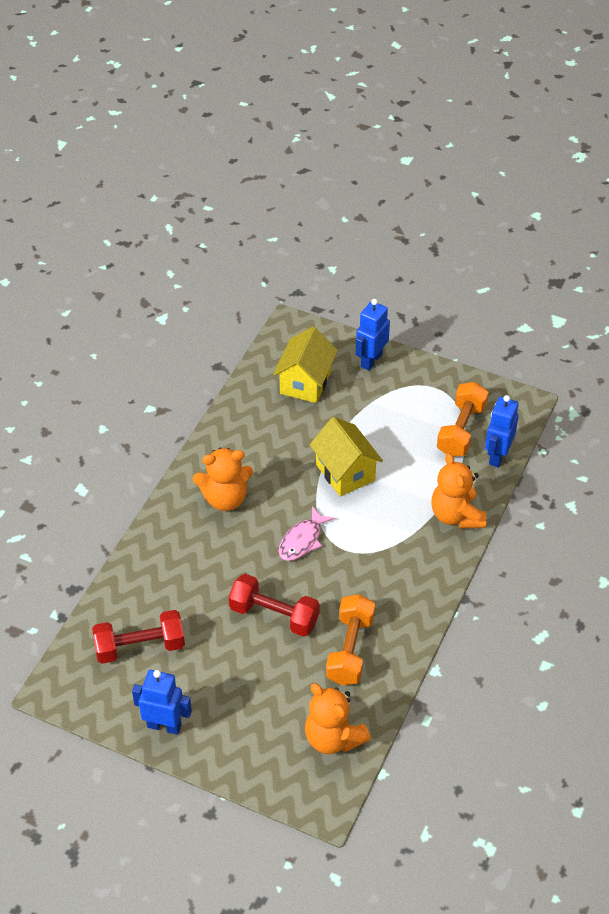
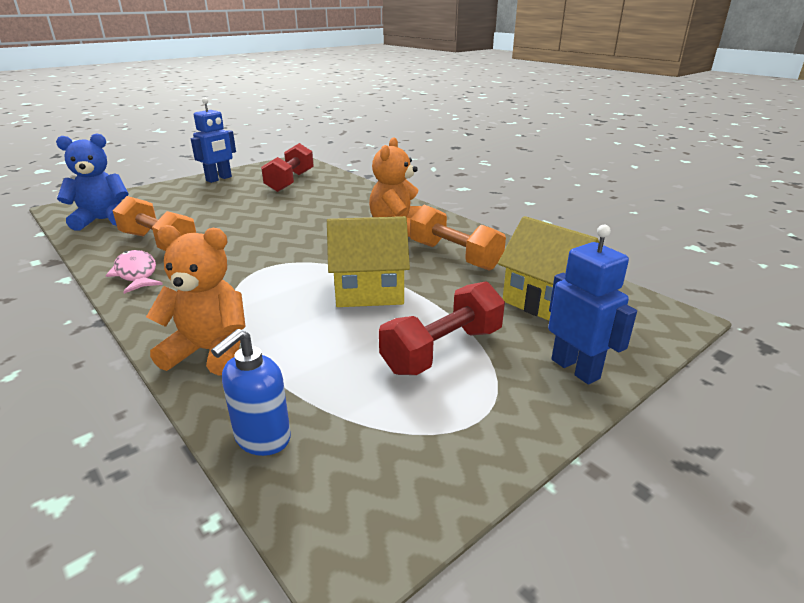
camera: 115 degrees right, 20 degrees down
red dumbbell [229,574,320,637] -> red dumbbell moved to [379,281,505,375]
pink fish [278,506,335,561] -> pink fish moved to [106,250,163,294]
orange teddy bear [305,683,371,754] -> blue teddy bear [56,133,129,231]
orange dumbbell [437,382,489,457] -> orange dumbbell moved to [410,205,506,271]
blue robot [485,395,519,467] -> blue soap dispenser [211,329,291,456]

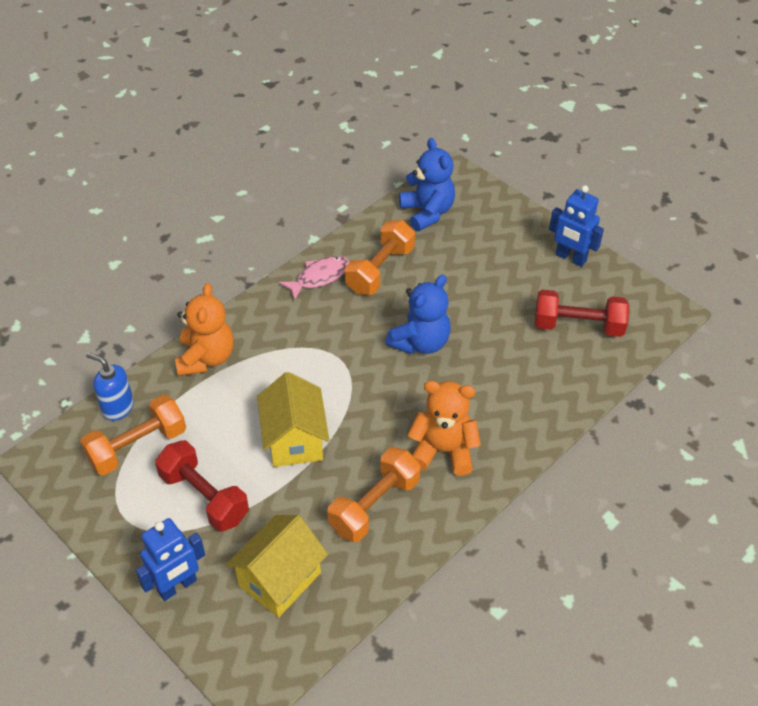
camera: 85 degrees right, 20 degrees up
none -> orange dumbbell [80,395,186,475]
none -> blue teddy bear [385,275,451,354]

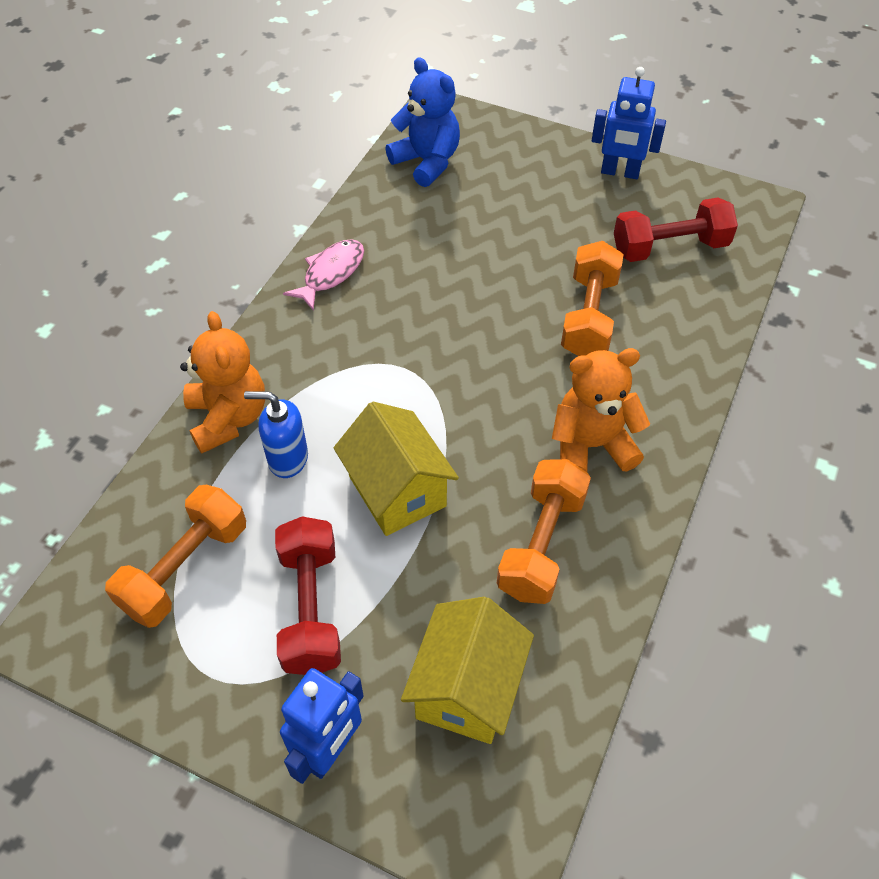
camera: 20 degrees left, 5 degrees up
blue soap dispenser [86,352,134,421] -> blue soap dispenser moved to [244,391,308,478]
red dumbbell [155,440,249,532] -> red dumbbell turned 60 degrees clockwise [275,516,341,675]
orange dumbbell [345,220,415,295] -> orange dumbbell moved to [561,241,624,356]
blue teddy bear [385,275,451,354] -> none

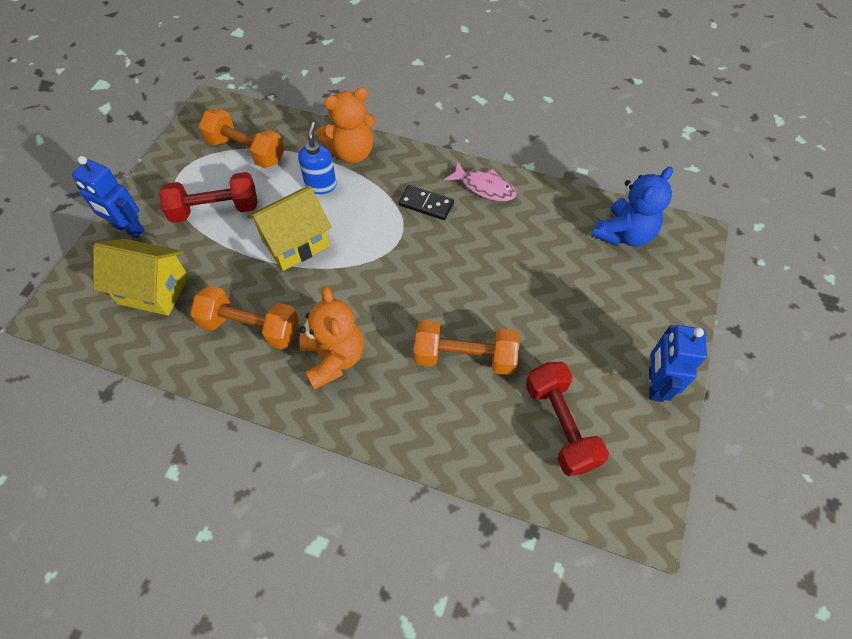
camera: 85 degrees right, 5 degrees up
none -> black domino [399,185,454,220]

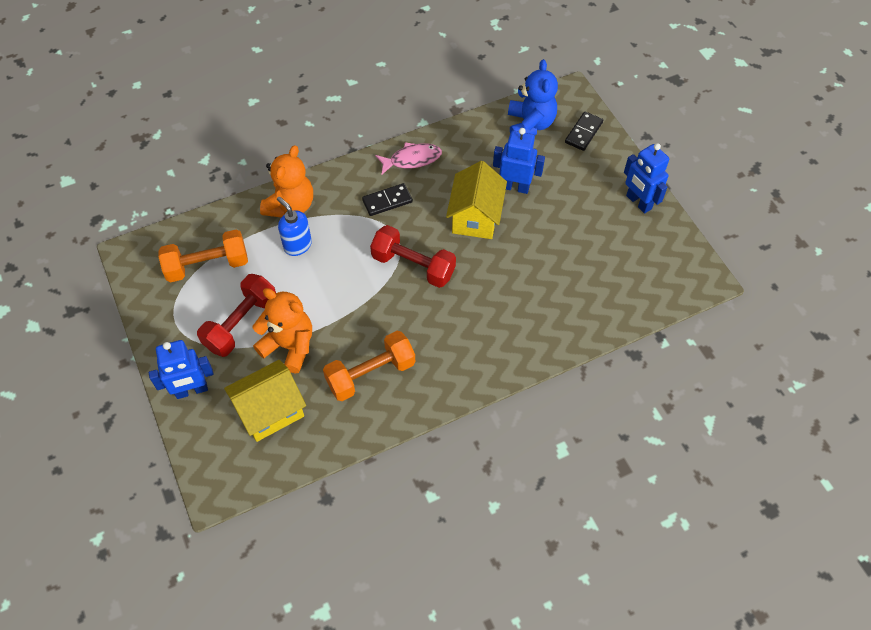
camera: 45 degrees left, 0 degrees up
yellow house [247,186,331,271] -> yellow house moved to [446,161,507,239]
orange teddy bear [299,287,364,390] -> orange teddy bear moved to [253,288,312,373]
orange dumbbell [414,320,519,375] -> none
red dumbbell [525,362,609,476] -> red dumbbell moved to [370,225,456,288]
none -> blue robot [493,128,545,194]
none -> black domino [565,111,603,151]

